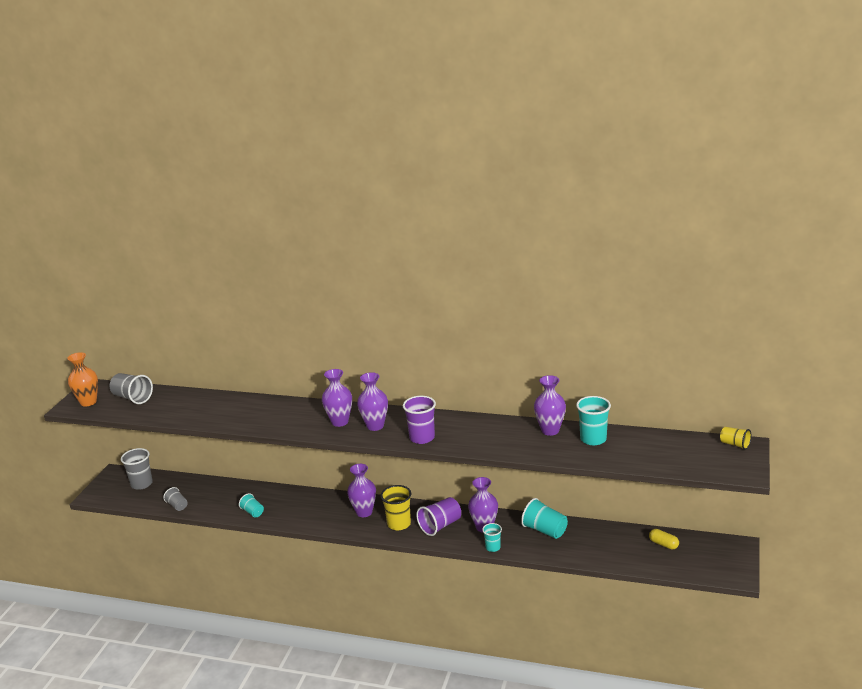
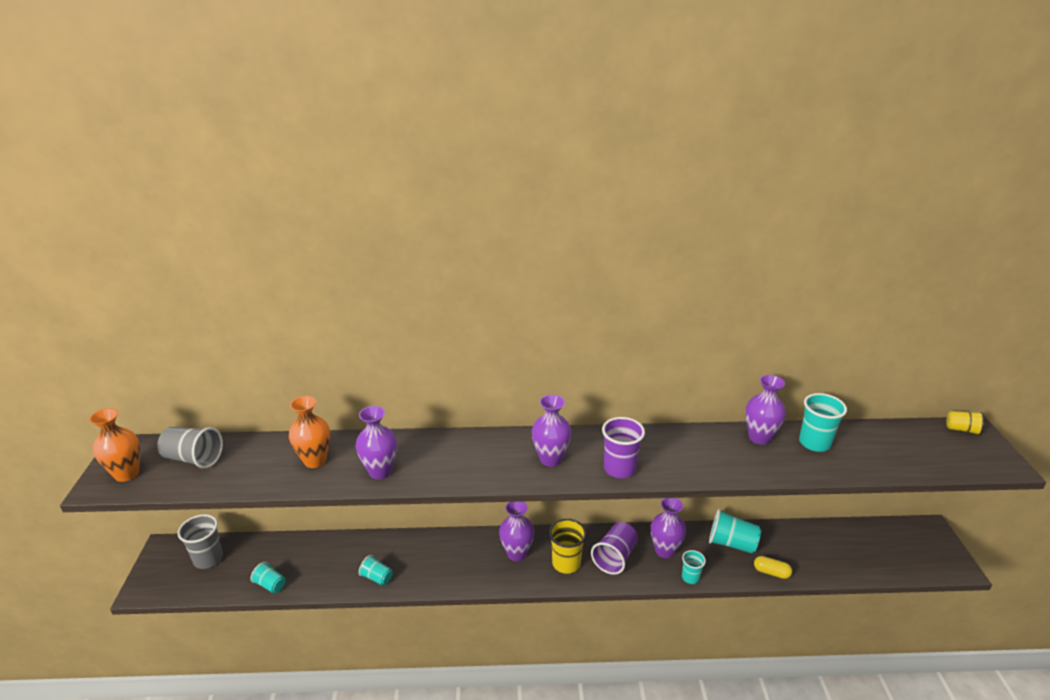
camera: 20 degrees left, 5 degrees up
grey cup [163,487,188,511] -> turquoise cup [251,562,286,593]
purple vase [322,369,352,427] -> purple vase moved to [356,406,397,479]
yellow capsule [649,529,679,549] -> yellow capsule moved to [754,556,792,579]
none -> orange vase [289,396,330,468]

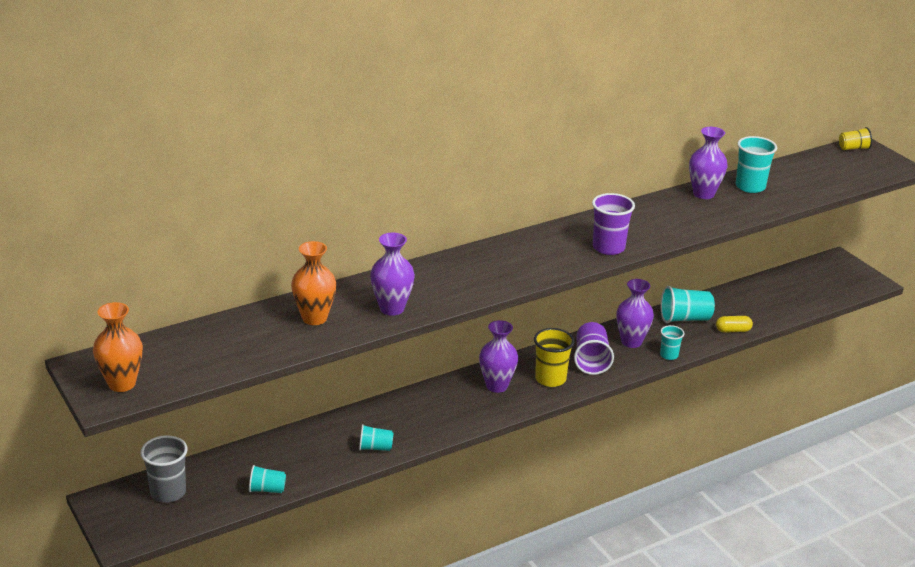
camera: 30 degrees left, 0 degrees up
grey cup [157,427,223,469] -> none
purple vase [532,394,571,467] -> none

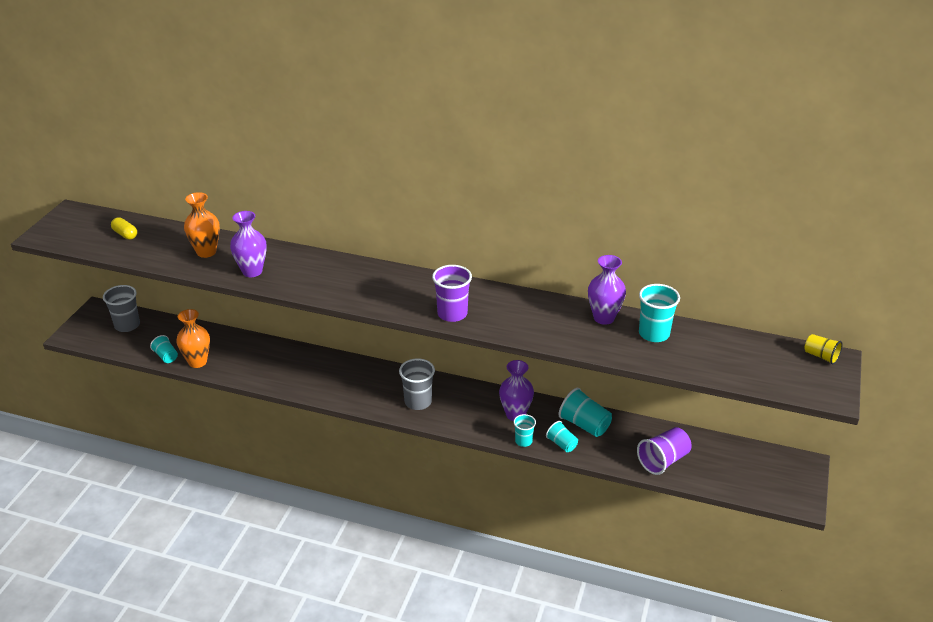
camera: 50 degrees right, 5 degrees up
orange vase [93,302,143,392] -> orange vase moved to [176,309,210,368]
turquoise cup [359,424,393,451] -> turquoise cup moved to [546,421,578,452]
purple vase [479,320,518,393] -> none
yellow cup [534,328,574,387] -> grey cup [399,358,435,410]
purple cup [574,322,614,375] -> purple cup moved to [637,427,692,475]
yellow capsule [716,316,753,333] -> yellow capsule moved to [111,217,137,240]

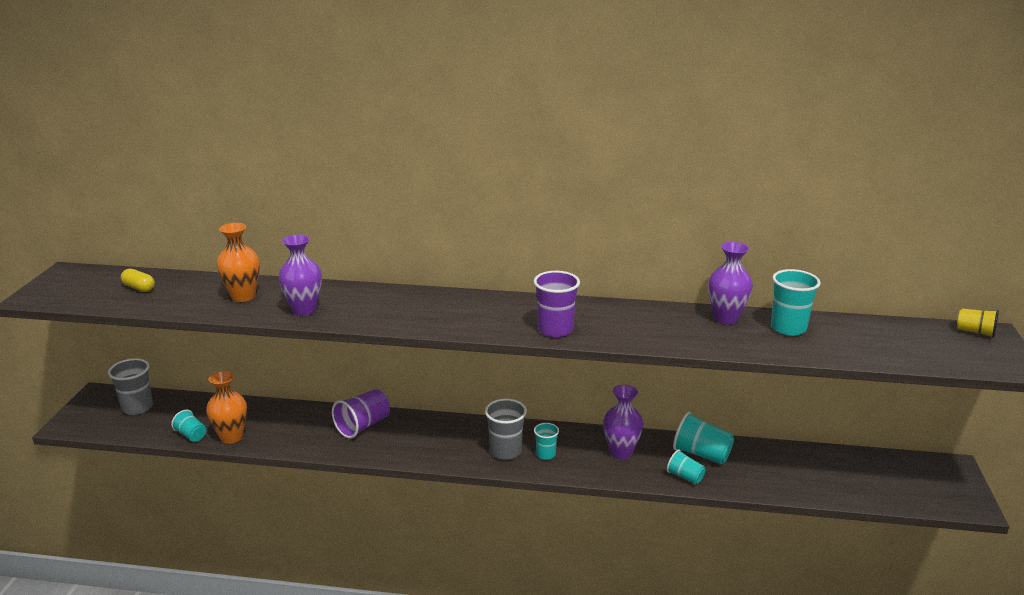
camera: 10 degrees left, 10 degrees down
turquoise cup [513,414,536,447] -> turquoise cup moved to [534,423,559,460]
purple cup [637,427,692,475] -> purple cup moved to [332,389,390,438]

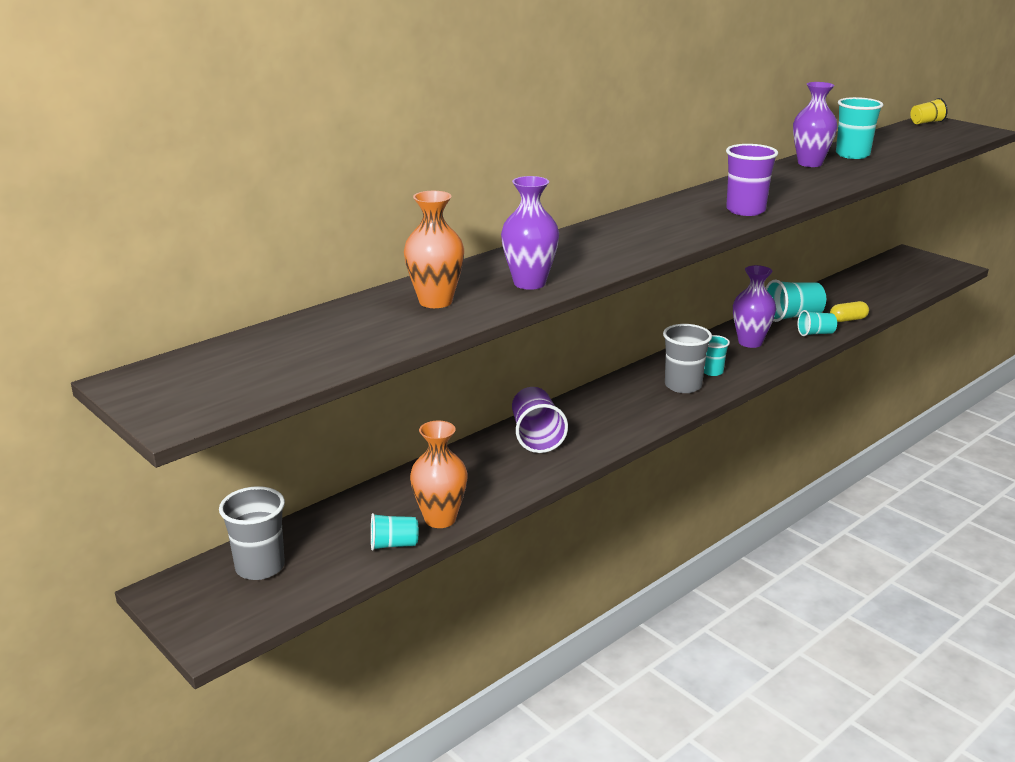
camera: 50 degrees left, 0 degrees up
yellow capsule [121,269,155,292] -> yellow capsule moved to [830,301,869,322]

